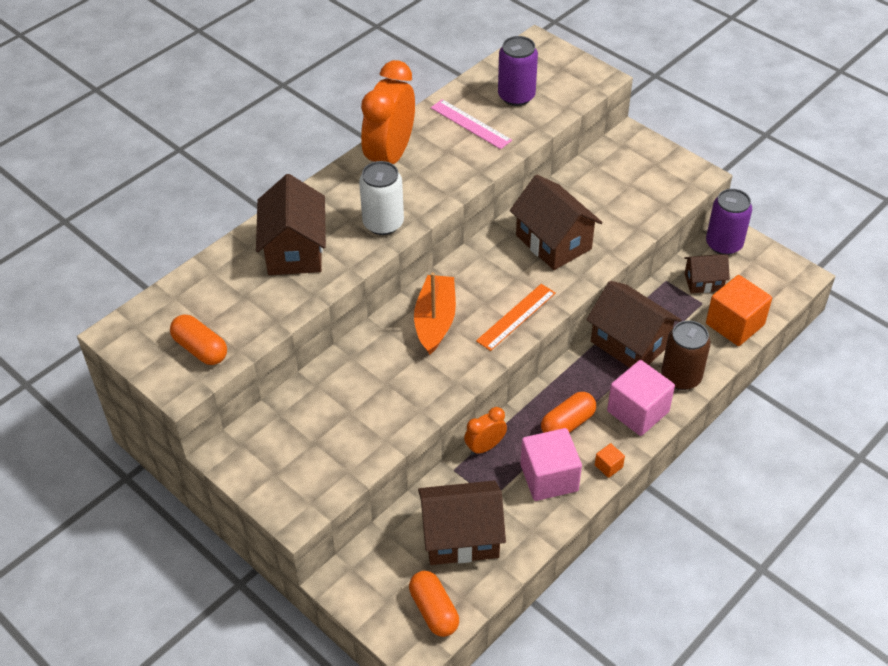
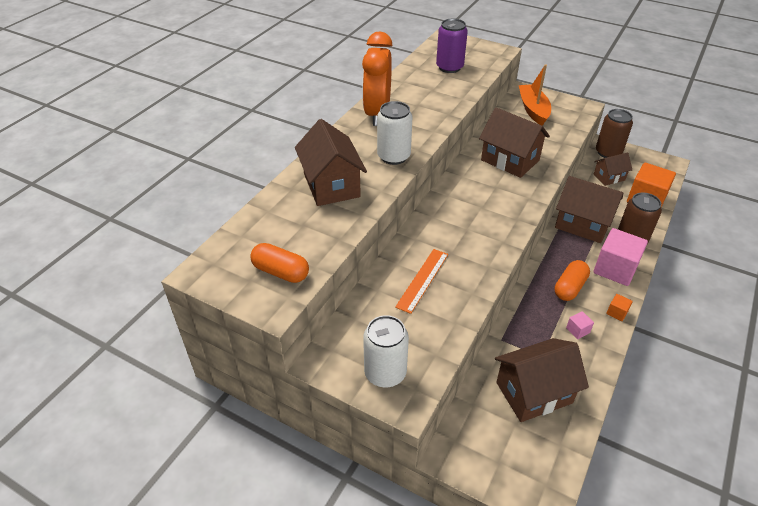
camera: 15 degrees left, 5 degrees down
orange capsule [409,571,459,637] -> none
orange boat [414,272,456,355] -> orange boat moved to [519,64,551,126]
pink ruler [431,99,512,149] -> none
orange clock [464,407,507,455] -> none
orange ruler [476,284,556,351] -> orange ruler moved to [395,249,448,314]
pink cube [520,428,582,501] -> pink cube [566,311,594,339], size x0.44
purple can [706,189,752,255] -> brown can [596,109,633,158]
none -> white can [363,315,409,387]

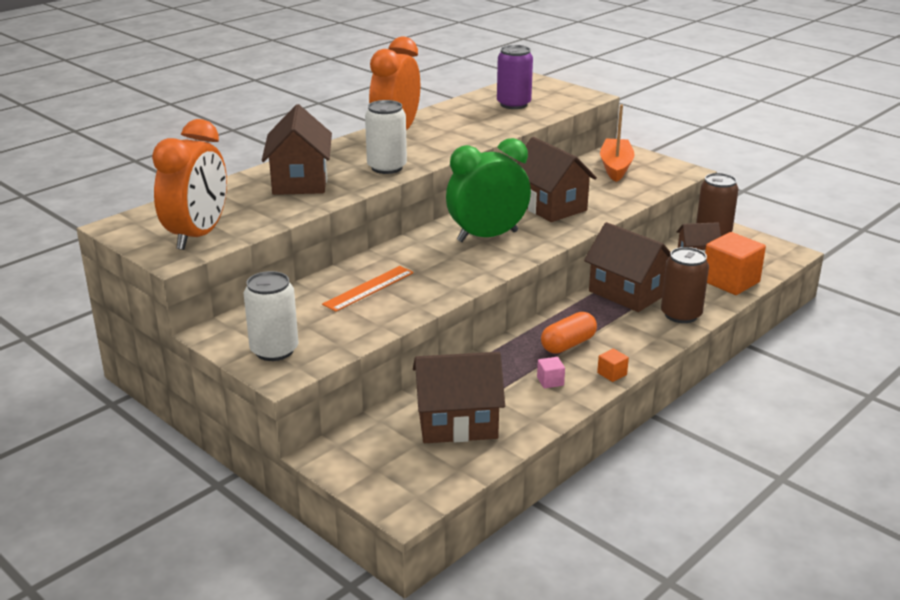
camera: 15 degrees right, 15 degrees down
orange capsule [250,243,309,283] -> orange clock [152,119,227,250]
pink cube [594,228,648,286] -> none
none -> green clock [446,138,531,242]

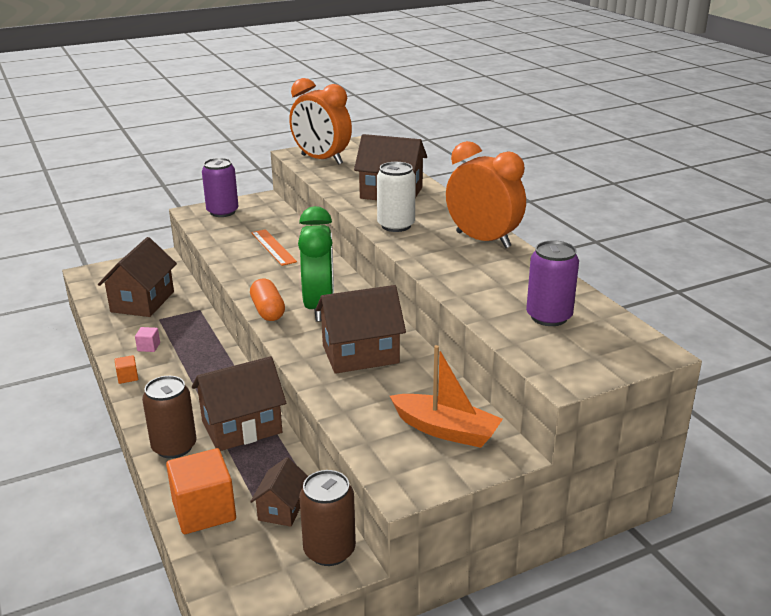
camera: 110 degrees right, 0 degrees up
white can [244,271,299,361] -> purple can [202,158,238,217]
orange capsule [541,312,597,354] -> orange capsule moved to [250,279,285,321]

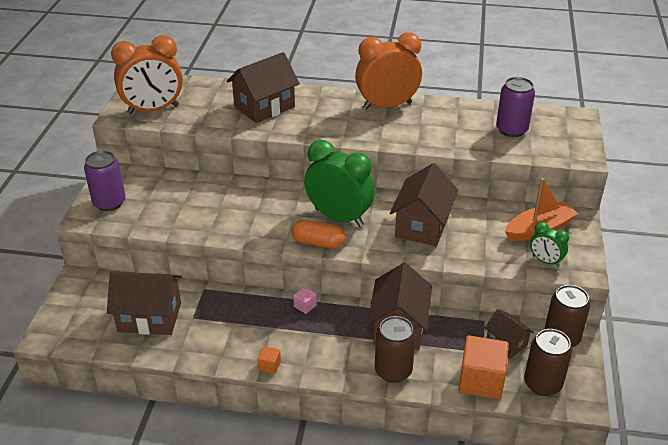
camera: 55 degrees left, 10 degrees up
brown house [98,237,177,317] -> brown house turned 45 degrees counterclockwise [107,271,182,335]
pink cube [135,327,160,352] -> pink cube moved to [293,286,317,314]
orange ruler [251,229,297,266] -> none
white can [377,162,416,232] -> none
none -> brown can [524,329,572,396]
none -> green clock [530,222,569,267]

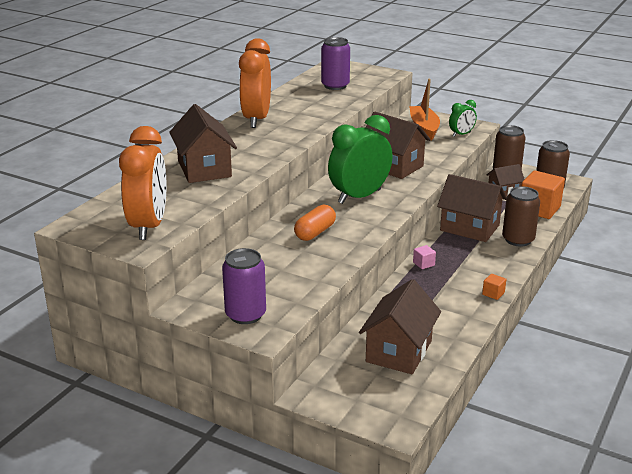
camera: 70 degrees left, 10 degrees down
orange capsule [292,220,345,249] -> orange capsule moved to [294,205,336,241]

